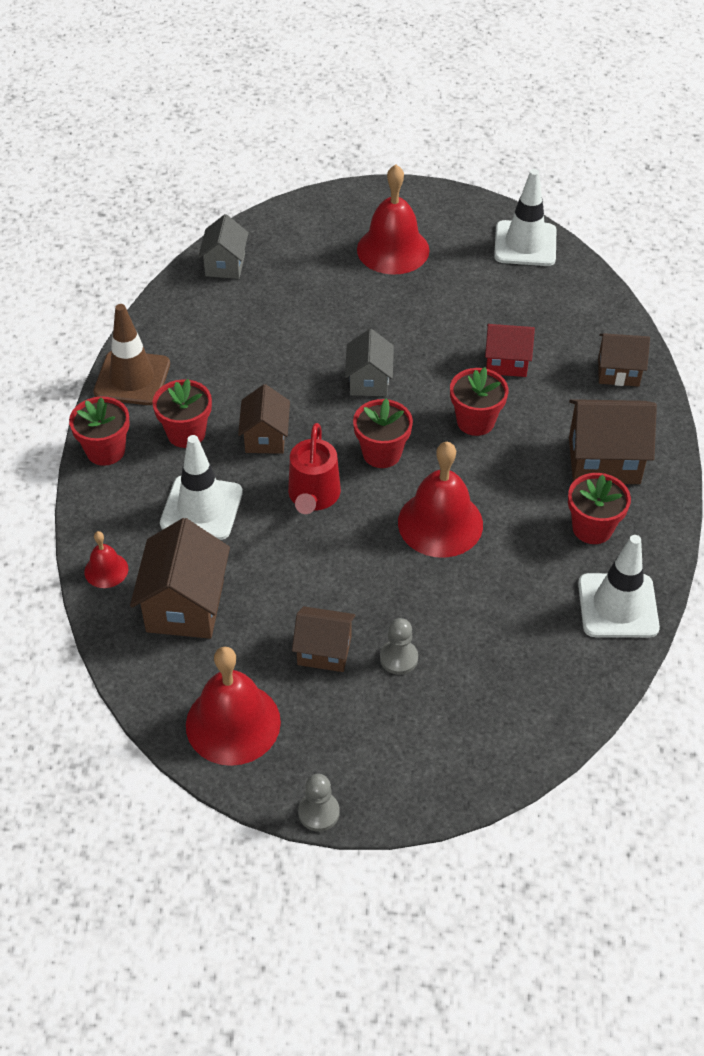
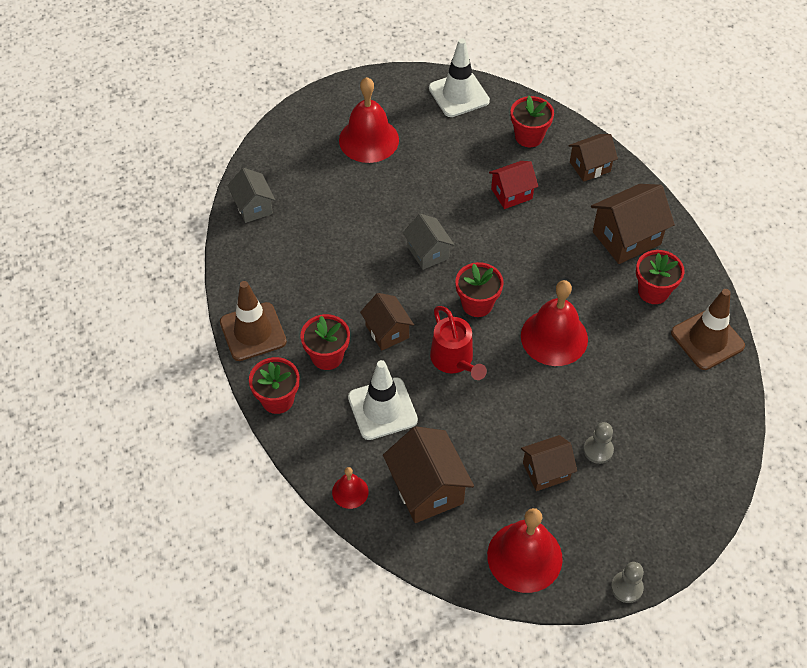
camera: 30 degrees left, 5 degrees up
red flower pot [450,367,509,436] -> red flower pot moved to [511,96,554,147]
white traffic cone [578,535,660,638] -> brown traffic cone [671,289,745,370]

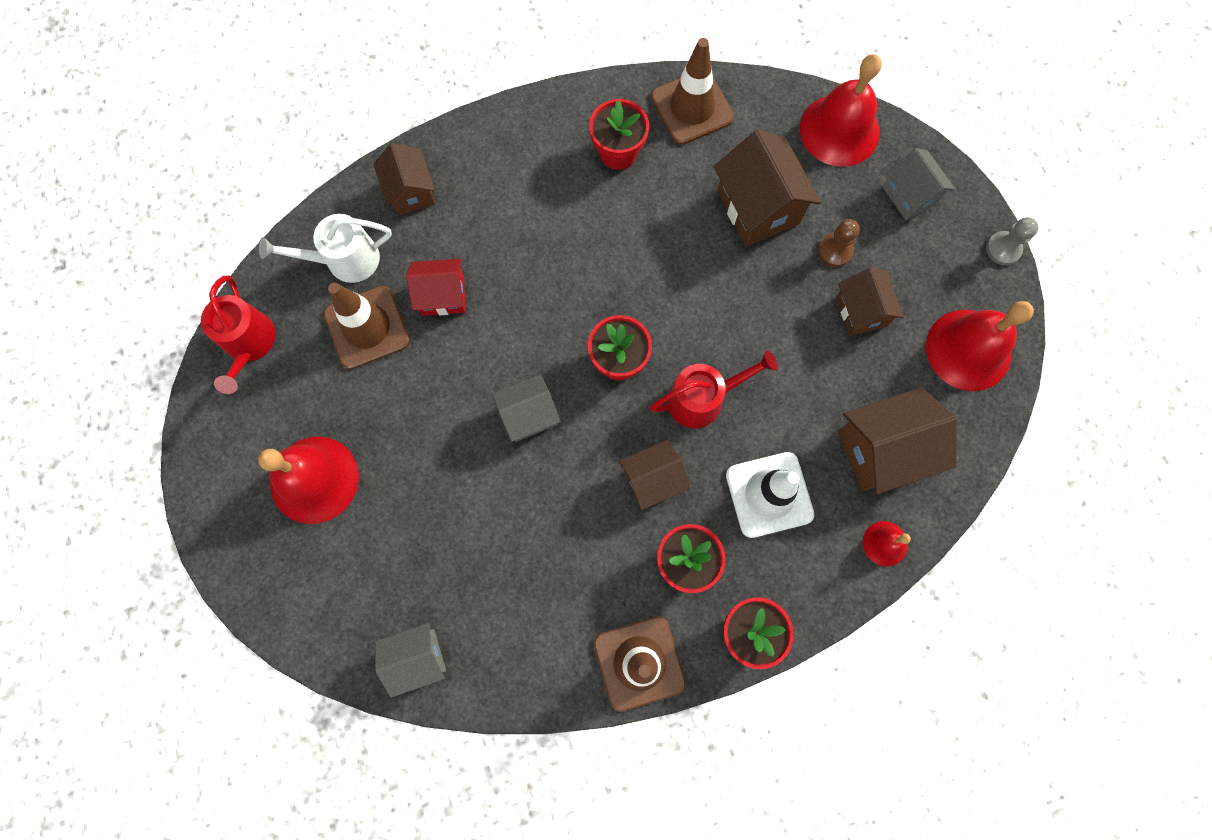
camera: 85 degrees left, 20 degrees up
white traffic cone [429,38,490,117] -> red watering can [201,275,276,394]
red house [489,161,538,209] -> red house turned 75 degrees counterclockwise [406,259,465,316]
red flower pot [511,96,554,147] -> white watering can [259,214,392,283]
red bell [521,280,588,366] -> red bell moved to [800,54,882,167]
grey pawn [583,422,614,464] -> brown pawn [818,219,860,267]
brown house [591,184,675,264] -> brown house moved to [714,130,821,246]
none -> brown traffic cone [324,283,410,369]
none -> grey house [883,148,955,220]

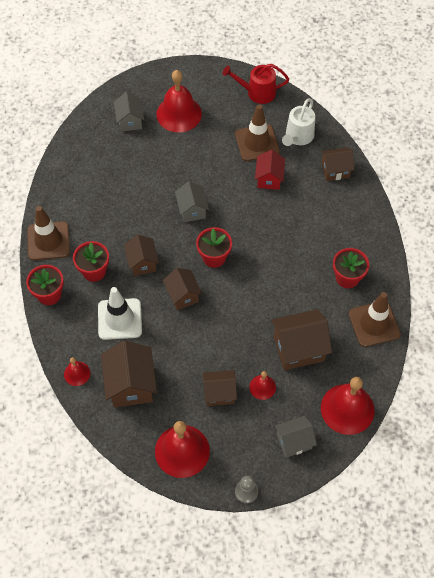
camera: 100 degrees right, 15 degrees down
white watering can [259,214,392,283] -> white watering can turned 150 degrees counterclockwise [282,98,315,146]
grey house [375,623,446,698] -> grey house moved to [114,92,144,132]
red watering can [650,351,778,428] -> brown house [163,268,202,310]
brown pawn [818,219,860,267] -> red bell [249,371,276,400]

